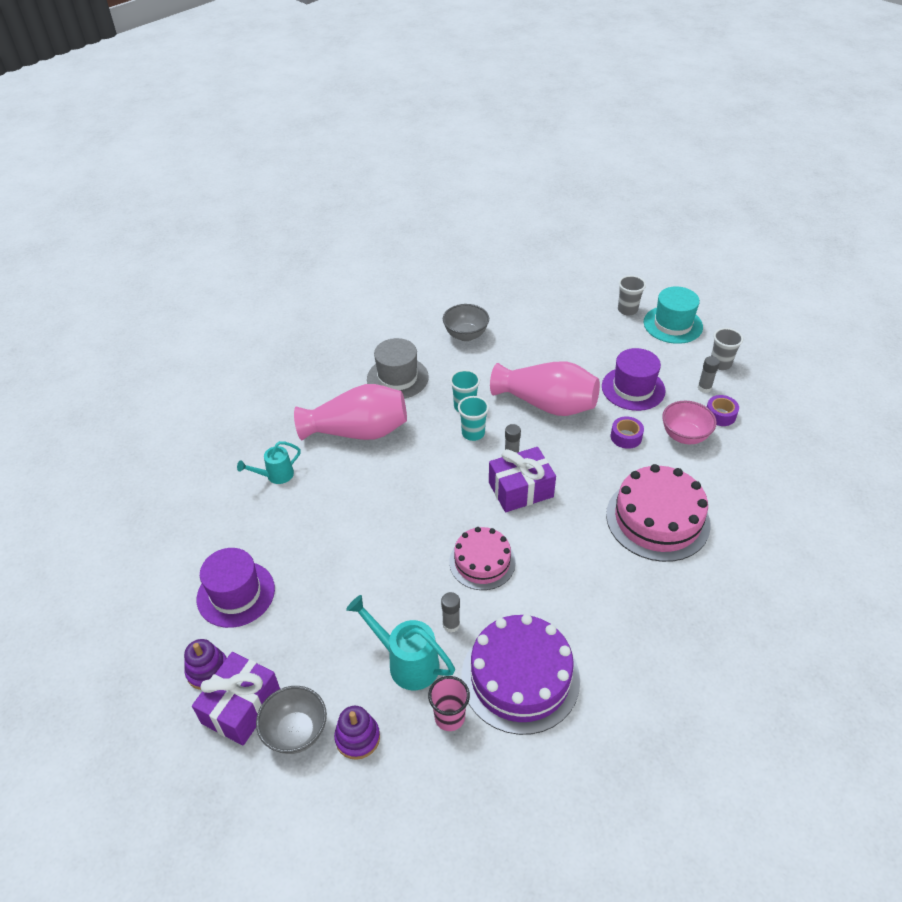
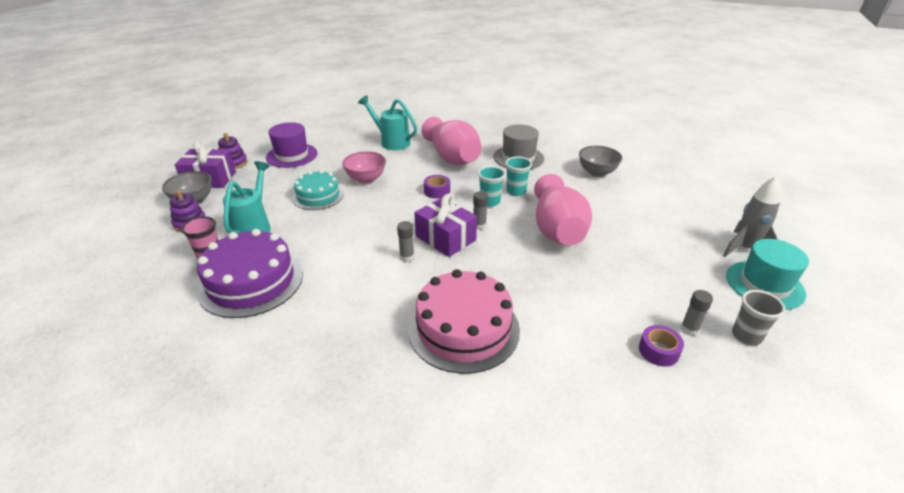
camera: 65 degrees right, 10 degrees down
turquoise watering can [237,441,301,484] -> turquoise watering can [358,95,417,150], size x1.56
grey glue stick [441,592,460,633] -> grey glue stick moved to [397,221,414,262]
pink cake [449,527,516,590] -> none
purple hat [602,348,666,411] -> none
purple tape [611,416,644,449] -> purple tape moved to [424,175,450,199]
grey cup [618,275,646,316] -> grey rocket [723,176,781,257]
pink bowl [662,401,717,444] -> pink bowl moved to [342,151,386,184]
none -> turquoise cake [292,170,344,210]

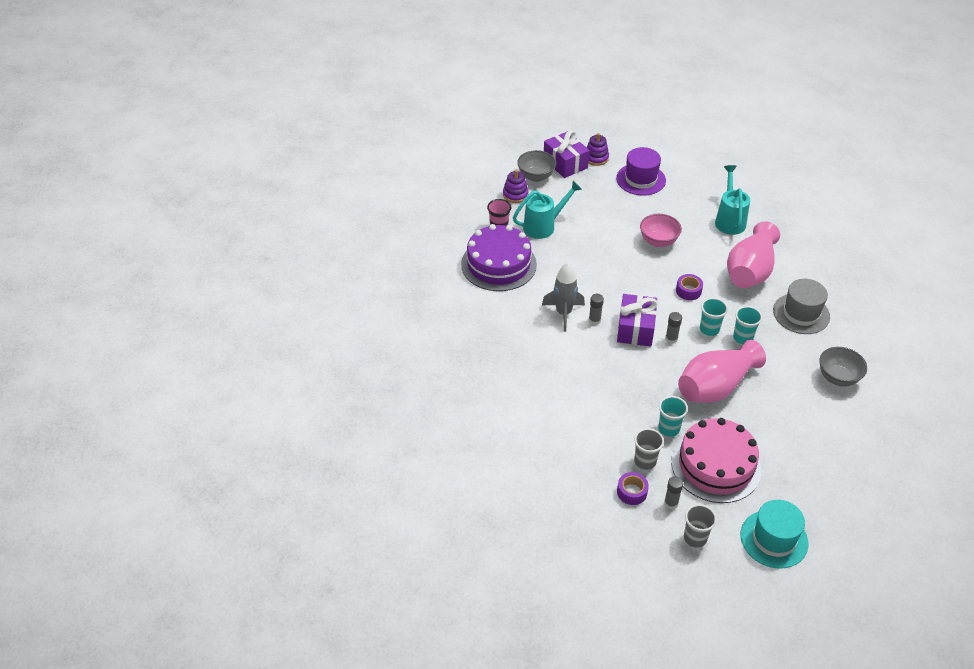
camera: 55 degrees right, 10 degrees up
turquoise cake [292,170,344,210] -> none
pink cake [408,269,520,374] -> pink cake moved to [671,418,762,503]
grey rocket [723,176,781,257] -> grey rocket moved to [542,262,585,331]
none -> grey cup [634,428,664,470]
none -> turquoise cup [658,396,688,437]

